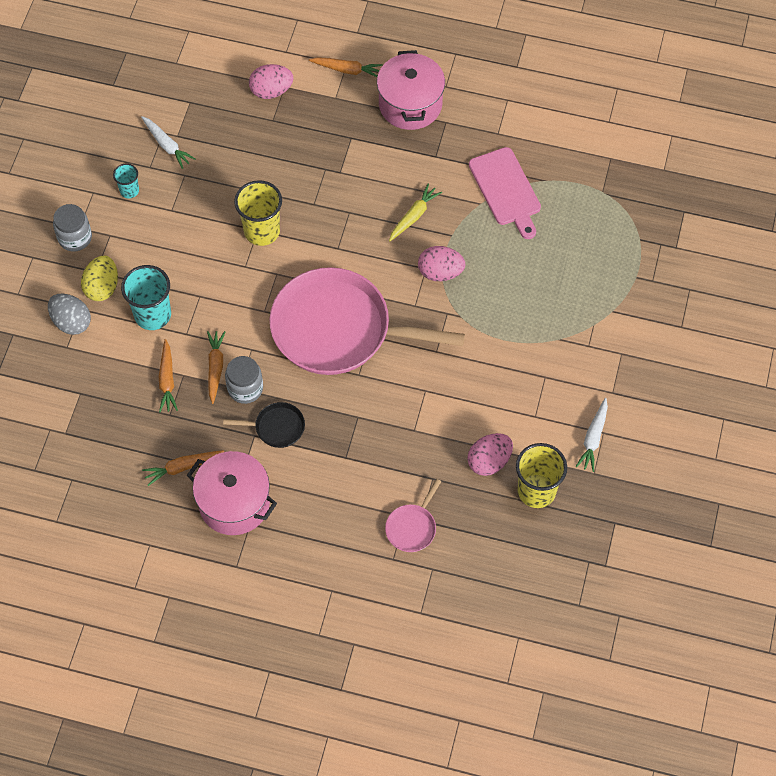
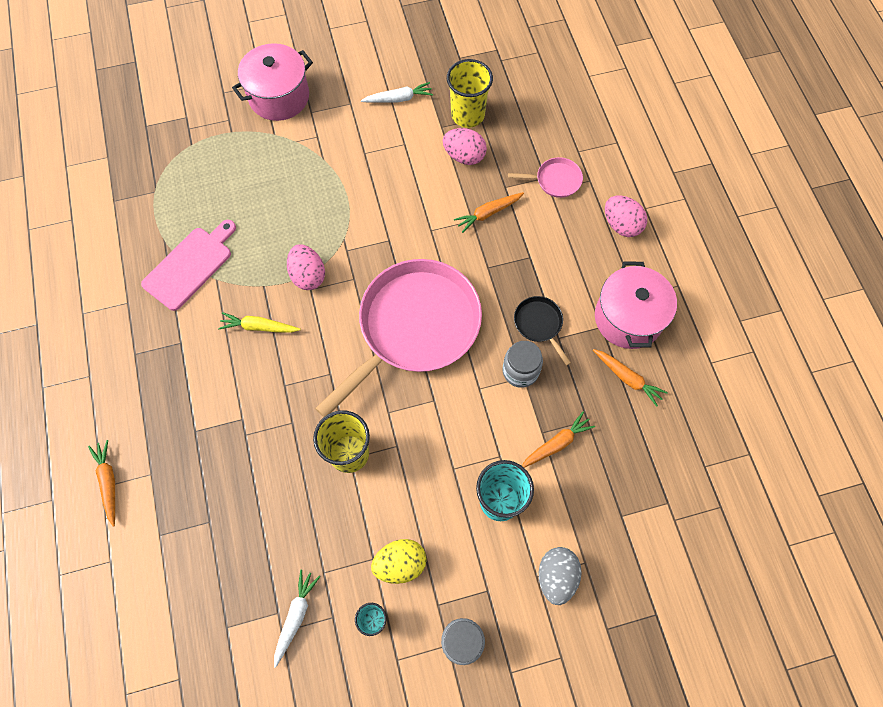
camera: 120 degrees left, 5 degrees up
yellow egg [81,256,118,301] -> yellow egg moved to [371,539,427,584]
orange carrot [207,331,225,404] -> orange carrot moved to [454,192,524,233]
pink egg [249,64,293,99] -> pink egg moved to [605,195,647,237]
pink pan [269,267,465,375] -> pink pan turned 120 degrees counterclockwise [315,259,482,417]
pink pot [377,50,445,130] -> pink pot moved to [232,43,313,121]

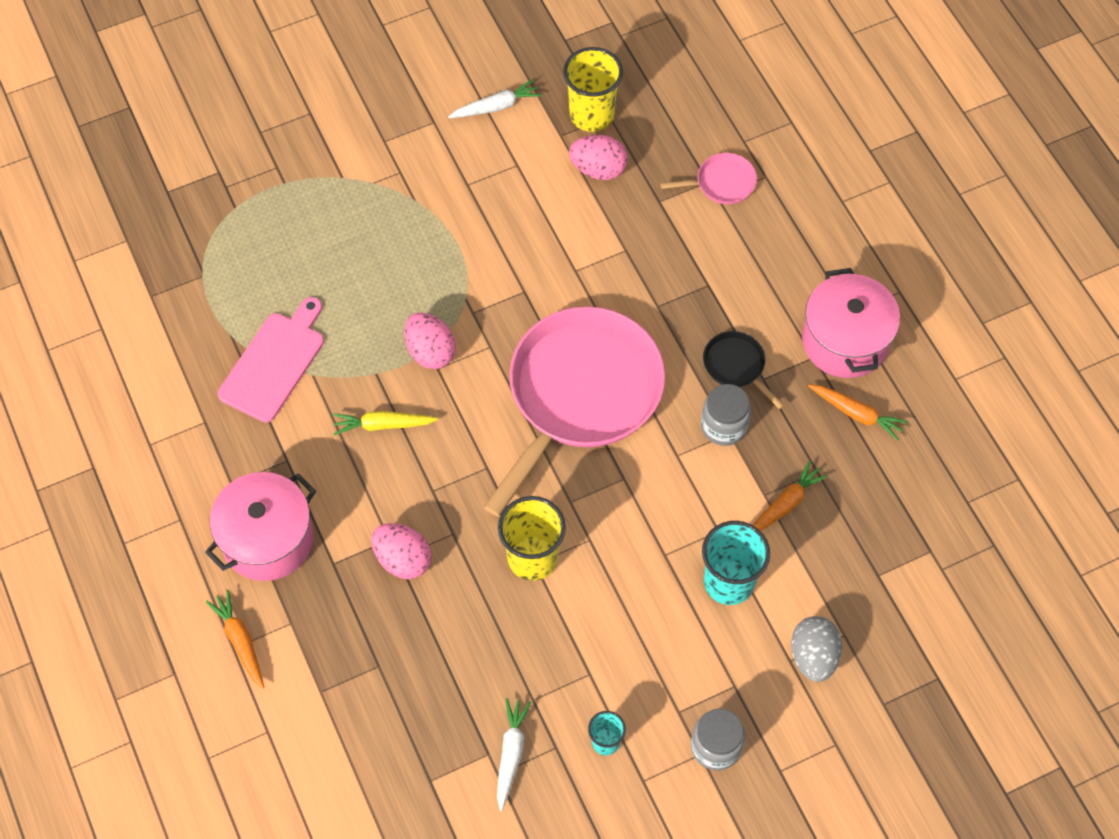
camera: 10 degrees left, 5 degrees down
pink pot [232,43,313,121] -> pink pot moved to [205,472,316,581]
yellow egg [371,539,427,584] -> none
orange carrot [454,192,524,233] -> none
pink egg [605,195,647,237] -> pink egg moved to [371,523,432,579]

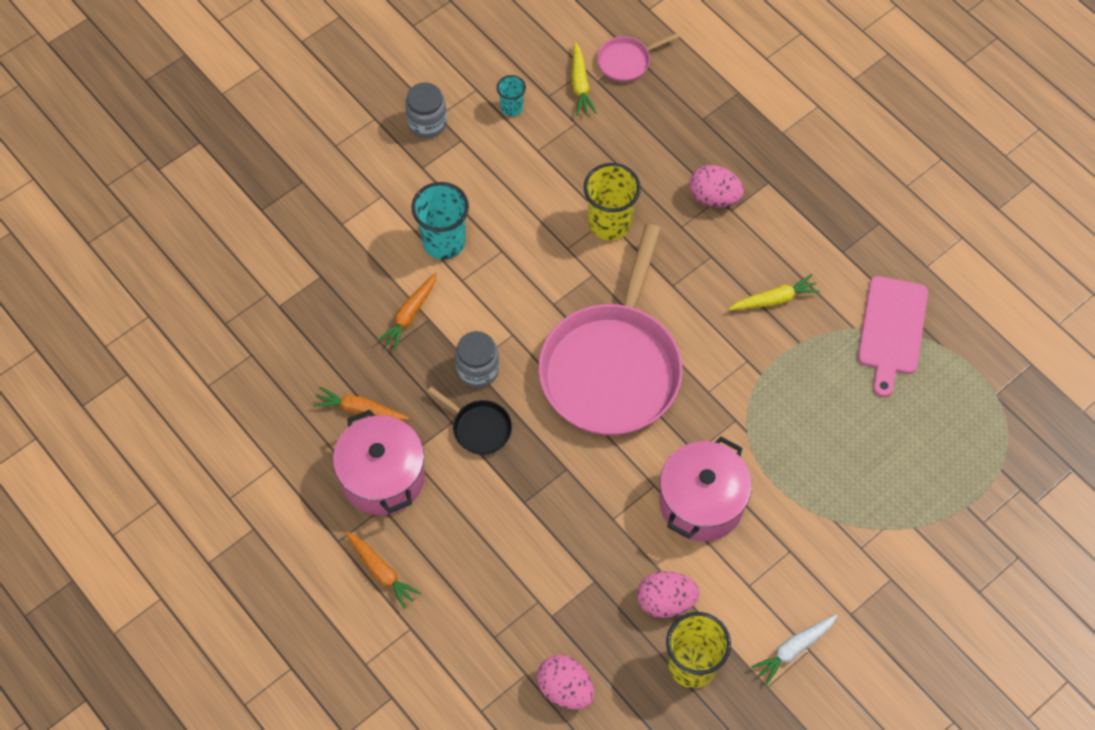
camera: 165 degrees right, 0 degrees up
pink pot [205,472,316,581] -> pink pot moved to [660,437,752,541]
orange carrot [206,590,265,689] -> orange carrot moved to [345,532,421,609]
pink egg [404,312,456,369] -> pink egg moved to [537,655,594,710]
white carrot [497,698,531,811] -> yellow carrot [572,42,596,116]
pink pan [660,153,757,205] -> pink pan moved to [597,33,679,82]
grey egg [791,616,842,682] -> none

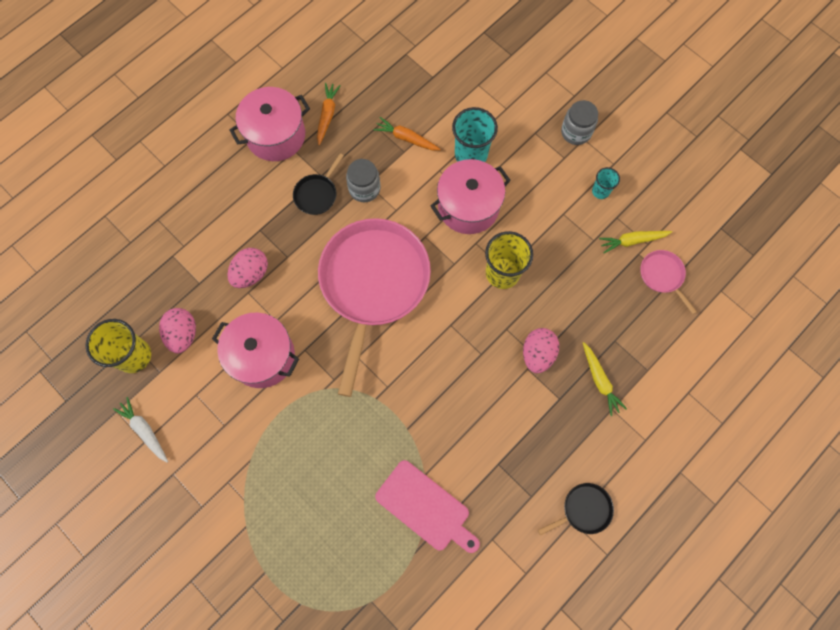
camera: 85 degrees right, 10 degrees up
orange carrot [345,532,421,609] -> none
pink egg [537,655,594,710] -> pink egg moved to [228,248,268,288]
pink pan [538,224,683,436] -> pink pan turned 90 degrees clockwise [318,218,431,397]
yellow carrot [728,274,820,310] -> yellow carrot moved to [583,342,627,416]
pink cutting board [858,276,928,397] -> pink cutting board turned 150 degrees counterclockwise [375,460,480,553]
none -> pink pot [431,159,511,234]
none -> black pan [538,483,614,536]

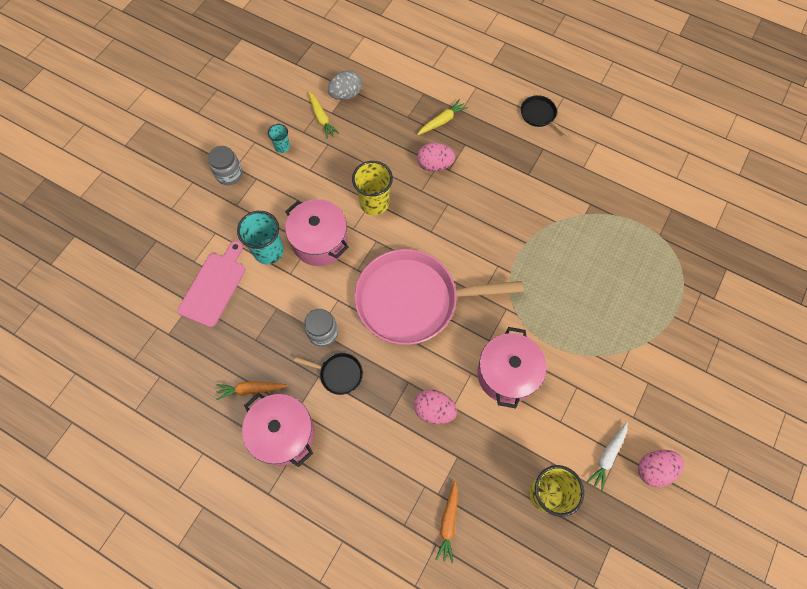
camera: 105 degrees left, 5 degrees down
pink egg [159,308,196,353] -> pink egg moved to [638,450,684,487]
orange carrot [373,117,441,151] -> orange carrot moved to [435,481,458,563]
pink cutting board [375,460,480,553] -> pink cutting board moved to [178,241,246,327]
pink pan [640,250,697,314] -> grey egg [328,70,362,100]

